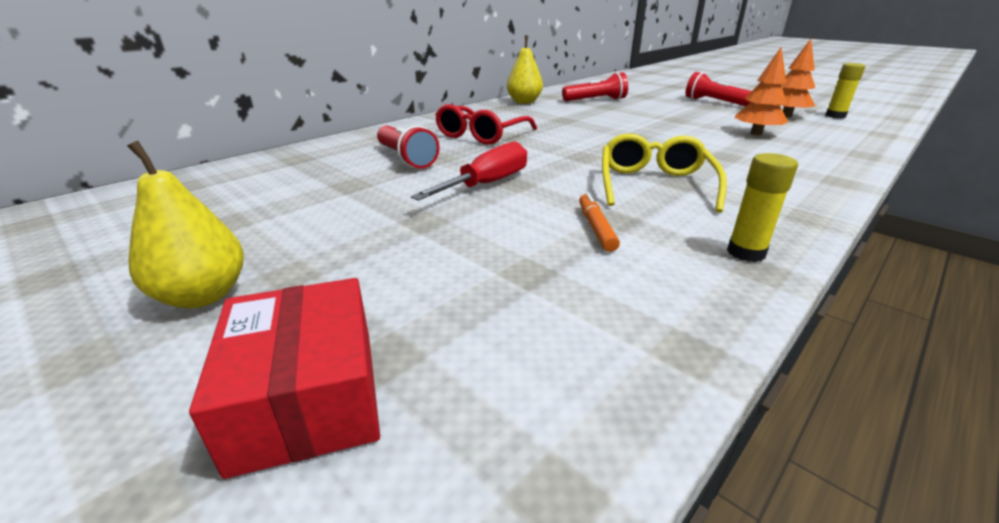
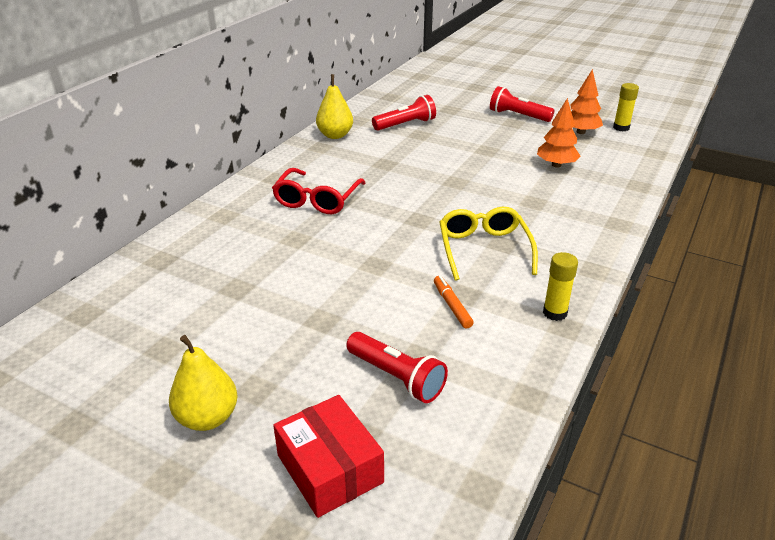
camera: 15 degrees left, 5 degrees up
red flashlight [377,125,439,168] -> red flashlight moved to [346,332,448,403]
red screwdriver [411,142,527,201] -> none

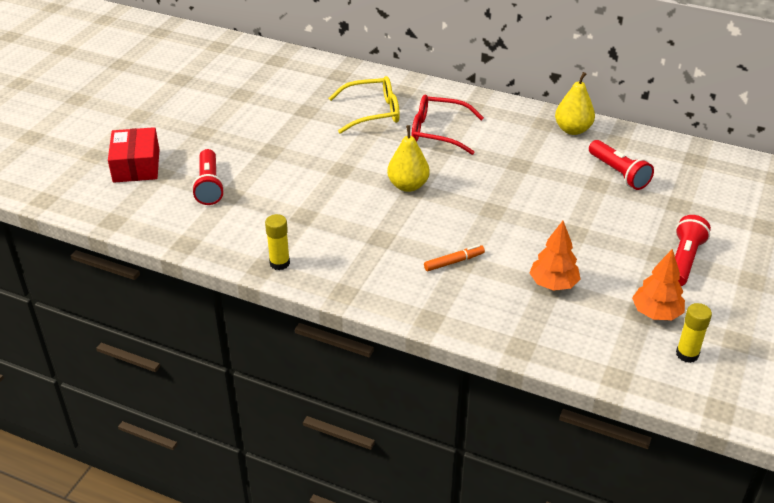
camera: 85 degrees right, 5 degrees up
yellow pear [169,335,238,431] -> yellow pear moved to [387,125,430,192]
red box [273,395,384,518] -> red box turned 60 degrees counterclockwise [108,127,160,183]
red flashlight [346,332,448,403] -> red flashlight turned 45 degrees counterclockwise [192,149,224,205]
orange marker [434,276,474,328] -> orange marker moved to [424,245,485,271]
yellow glasses [439,207,538,281] -> yellow glasses moved to [329,76,400,134]

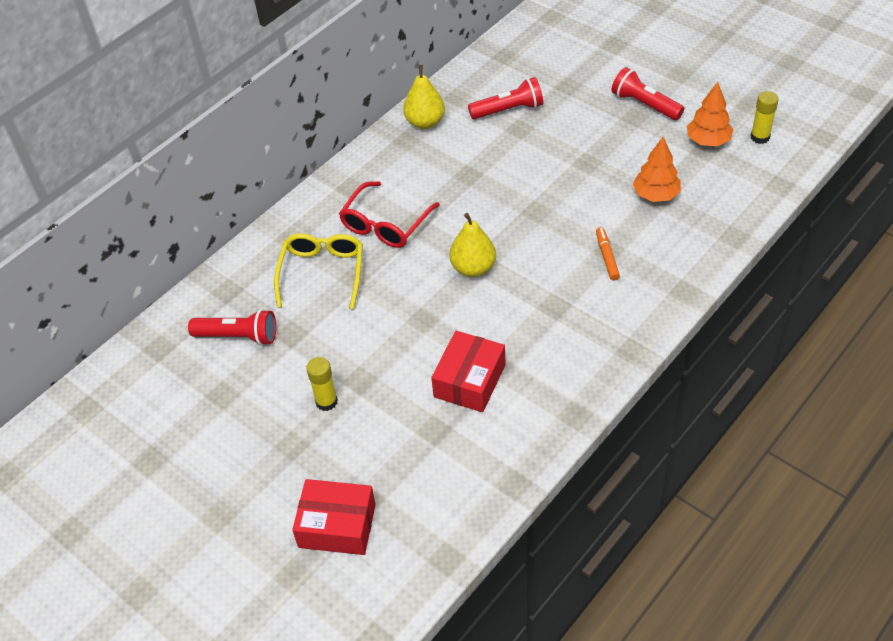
camera: 70 degrees left, 10 degrees up
red flashlight [192,149,224,205] -> red flashlight moved to [188,309,276,346]
yellow glue stick [265,214,290,270] -> yellow glue stick moved to [306,357,338,411]
none -> red box [431,331,506,412]

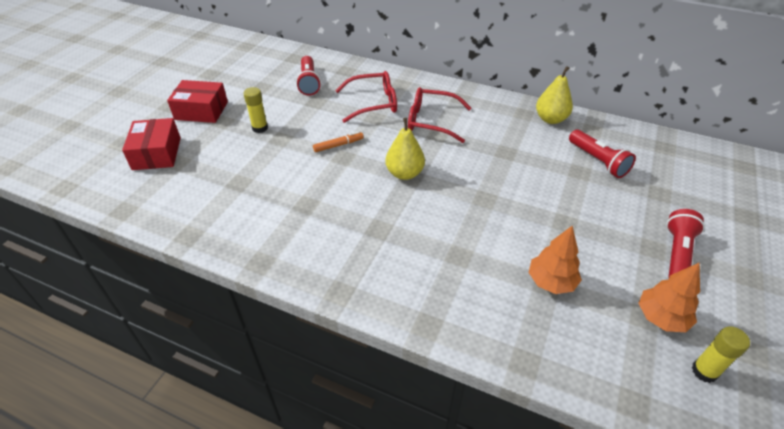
camera: 70 degrees right, 5 degrees down
yellow glasses [274,233,363,309] -> red glasses [335,71,397,123]
red box [431,331,506,412] -> red box moved to [167,80,228,123]
orange marker [596,227,620,280] -> orange marker moved to [313,131,364,152]

